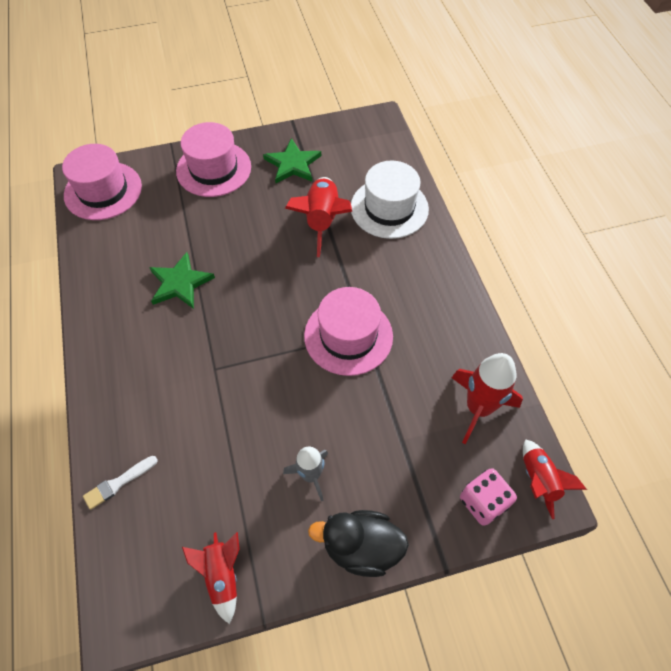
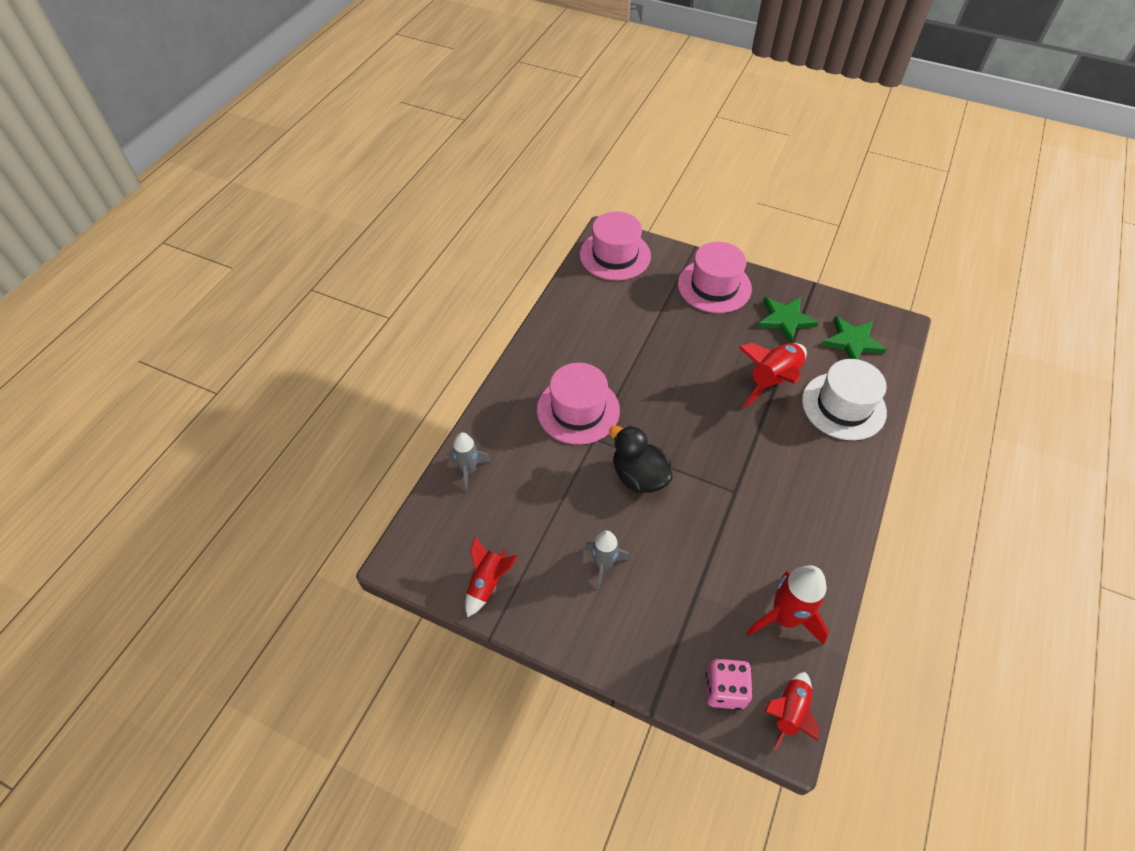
camera: 40 degrees right, 5 degrees down
white brush [83,456,158,510] -> grey rocket [449,432,492,492]
green star [149,252,215,309] -> green star moved to [822,316,887,359]
pink hat [304,287,393,376] -> pink hat moved to [537,363,620,445]
black duck [308,510,409,577] -> black duck moved to [609,425,673,493]

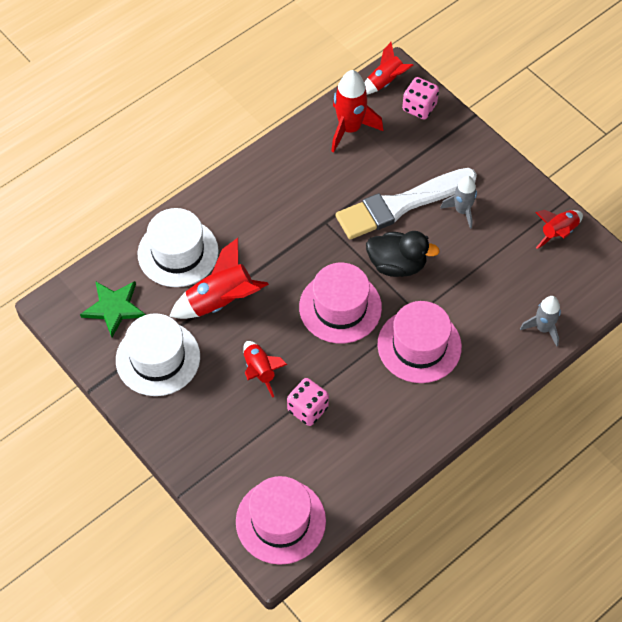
camera: 155 degrees left, 5 degrees up
black duck [609,425,673,493] -> black duck turned 60 degrees counterclockwise [366,231,440,277]
pink hat [678,242,752,313] -> pink hat moved to [299,263,382,344]
green star [757,297,819,343] -> white hat [116,313,200,396]
none -> red rocket [243,341,288,398]
none -> pink dice [287,378,329,426]
none -> white brush [336,168,477,239]

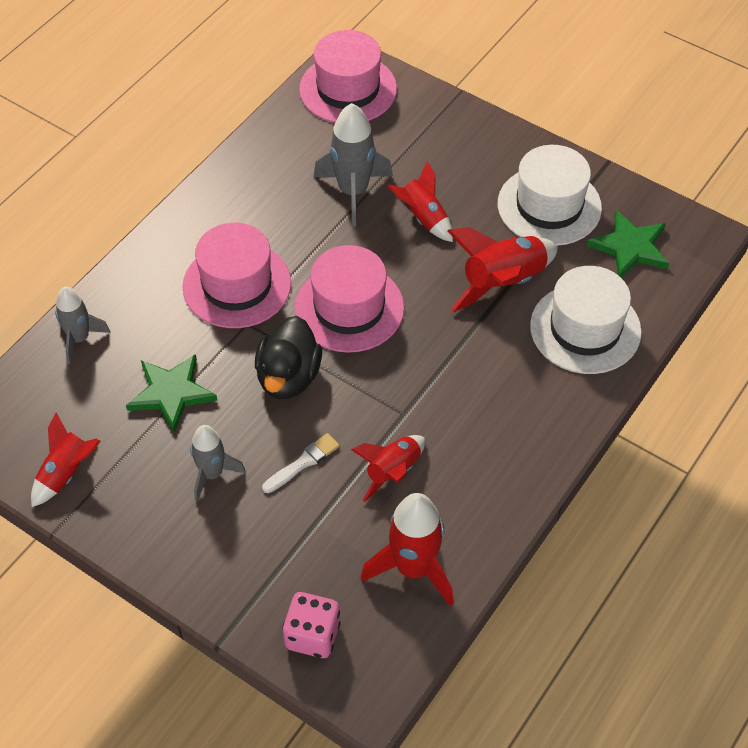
camera: 165 degrees right, 5 degrees down
pink dice [287,378,329,426] -> grey rocket [314,103,393,227]
white brush [336,168,477,239] -> white brush [262,433,339,493], size x0.40
red rocket [364,42,413,95] -> red rocket moved to [351,435,425,502]
black duck [366,231,440,277] -> black duck turned 75 degrees counterclockwise [255,316,322,399]
none -> green star [126,354,217,433]

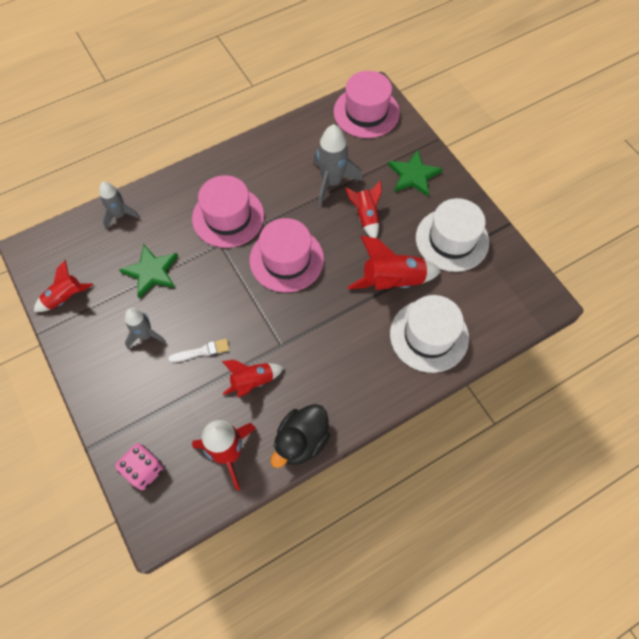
camera: 25 degrees right, 10 degrees up
black duck [255,316,322,399] -> black duck moved to [271,404,330,468]
green star [587,210,669,277] -> green star moved to [388,149,443,196]

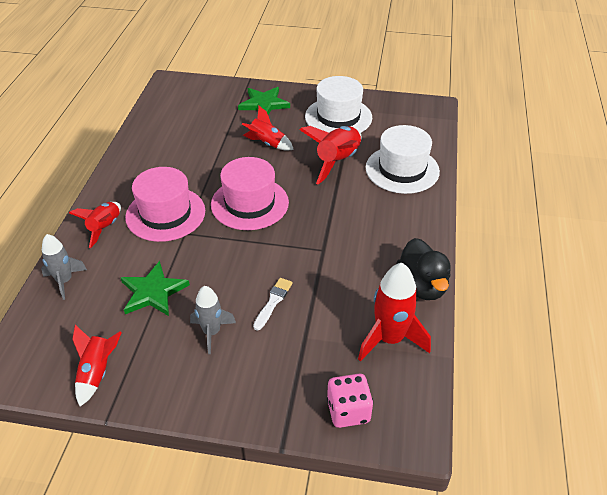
camera: 50 degrees left, 20 degrees down
red rocket [222,360,284,398] -> red rocket moved to [69,202,121,248]
grey rocket [313,124,362,206] -> none
pink hat [334,71,400,138] -> none

